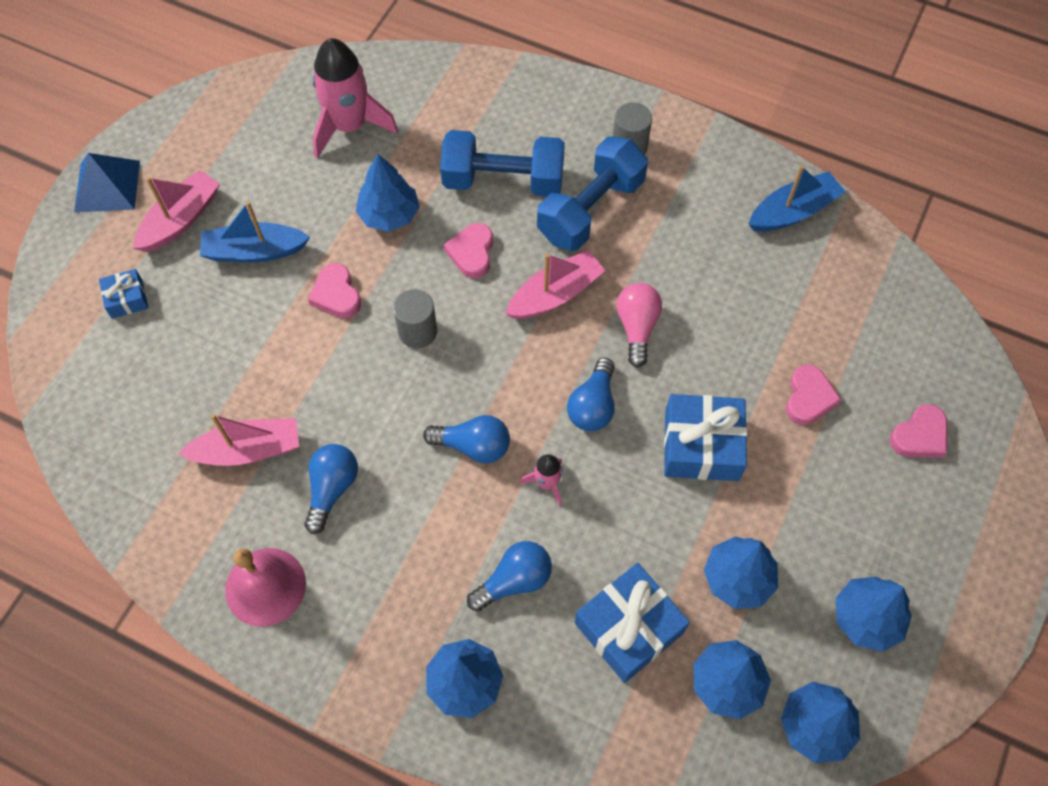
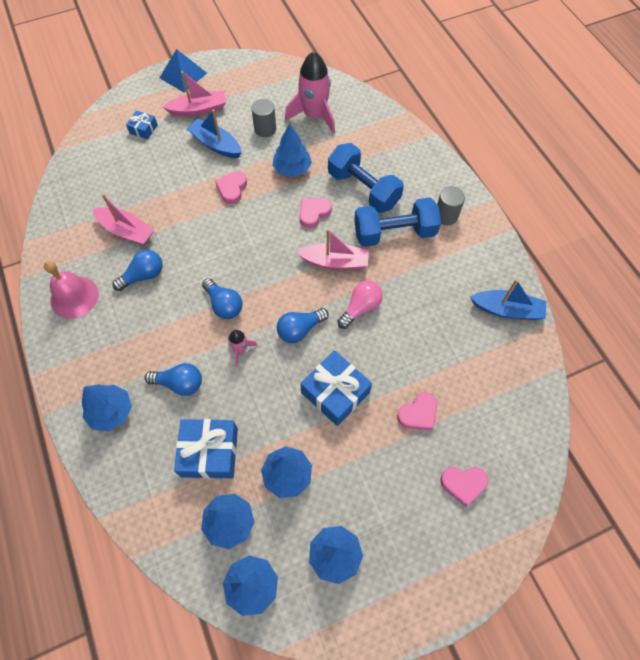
camera: 40 degrees right, 0 degrees up
grey cylinder [393,289,437,348] -> grey cylinder moved to [251,99,276,137]

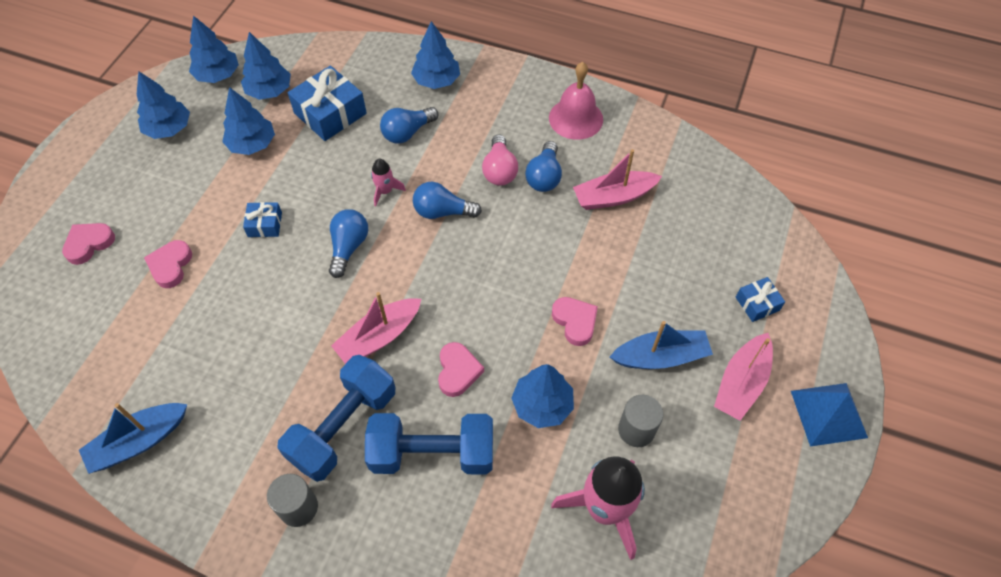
camera: 135 degrees right, 5 degrees down
blue gift [300,350,372,426] -> blue gift [243,202,282,237], size x0.53
pink light bulb [337,281,383,329] -> pink light bulb moved to [482,134,518,186]

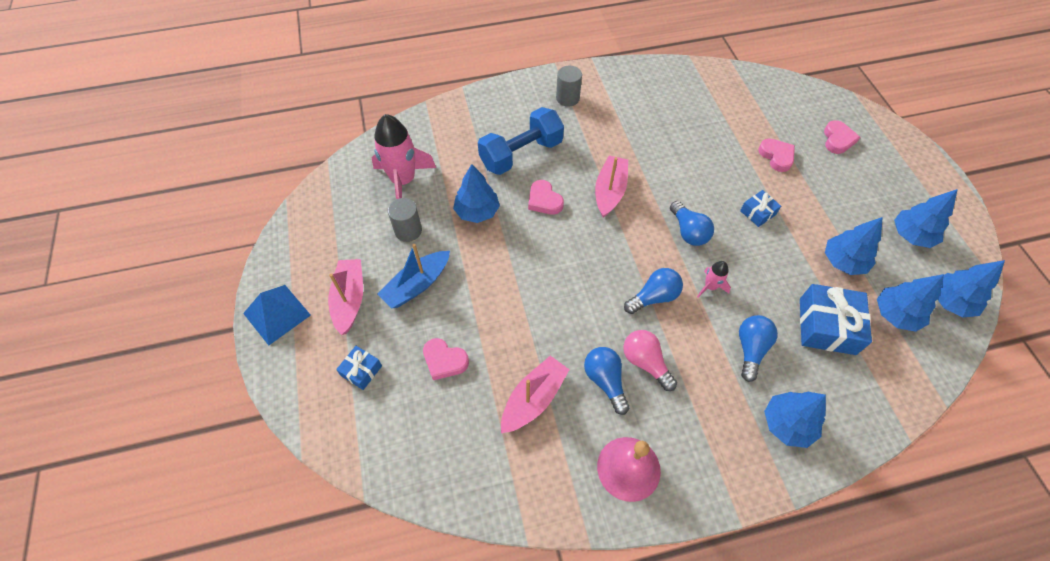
camera: 145 degrees right, 0 degrees up
blue boat [79,403,187,474] -> none
blue dumbbell [277,355,395,482] -> none
pink heart [552,297,598,346] -> pink heart moved to [423,338,469,380]

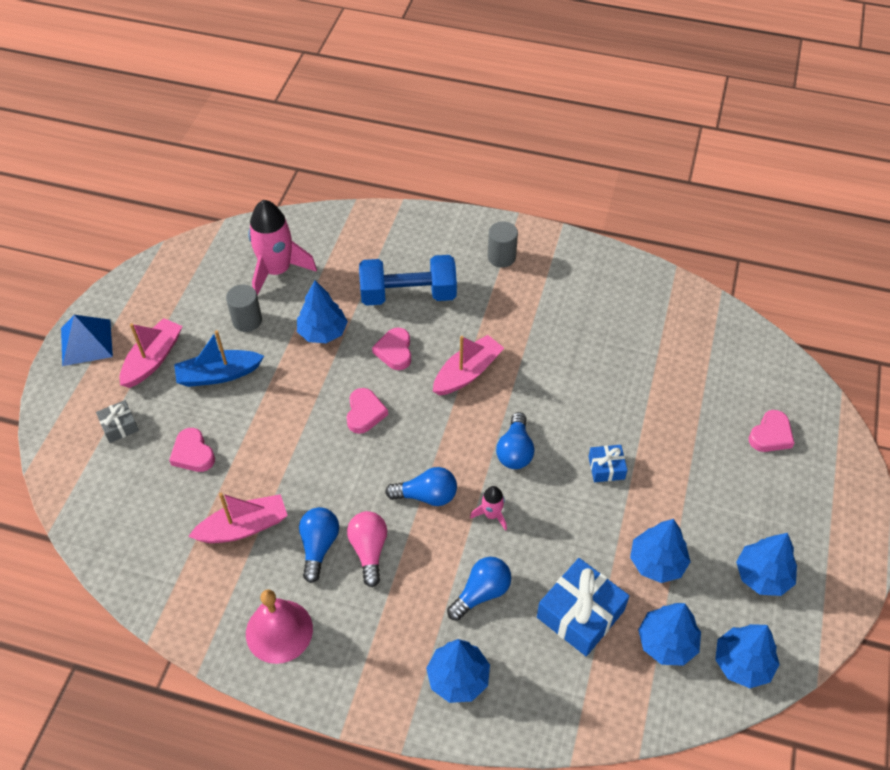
camera: 30 degrees right, 5 degrees down
blue gift [336,346,382,390] -> grey gift [96,400,139,443]
pink heart [758,139,795,172] -> pink heart moved to [347,388,388,434]

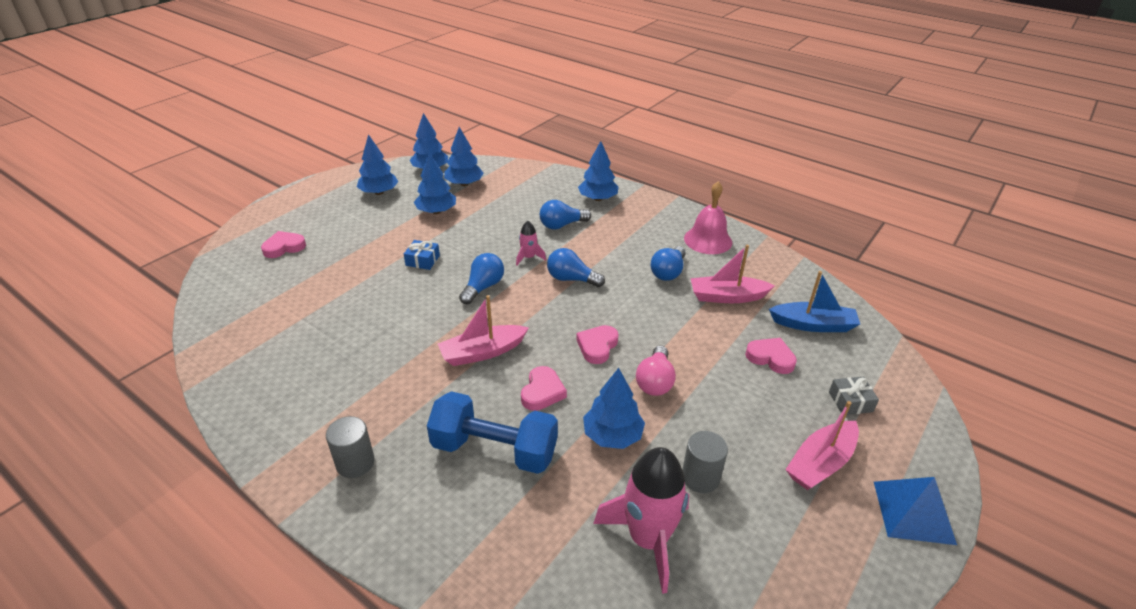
camera: 160 degrees left, 15 degrees down
pink heart [169,428,215,472] -> pink heart turned 45 degrees counterclockwise [745,338,797,374]
blue boat [174,330,264,387] -> blue boat moved to [769,271,860,332]
pink light bulb [347,511,387,587] -> pink light bulb moved to [636,346,676,396]
blue gift [537,558,629,656] -> none

